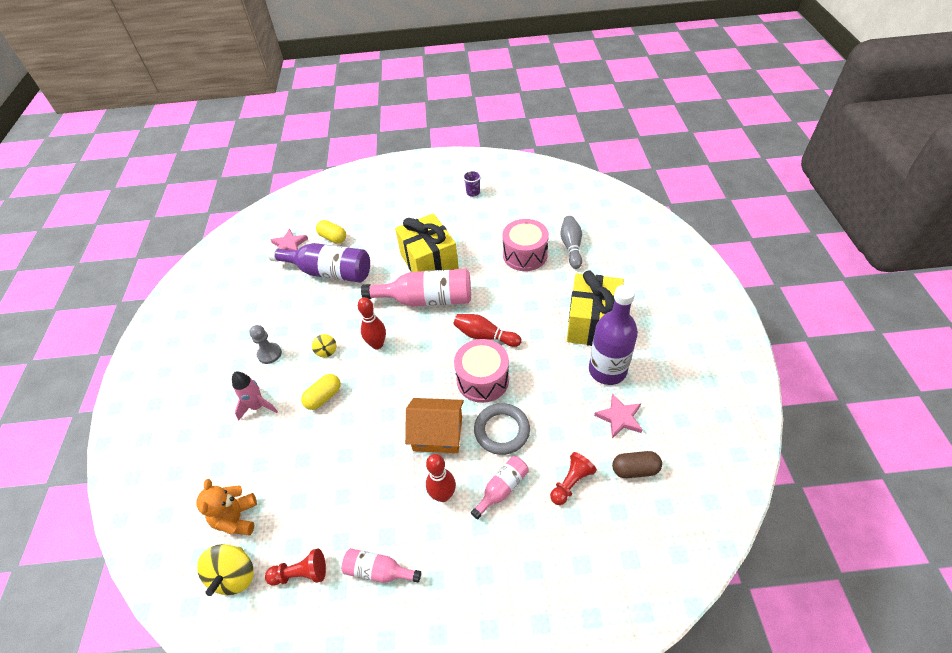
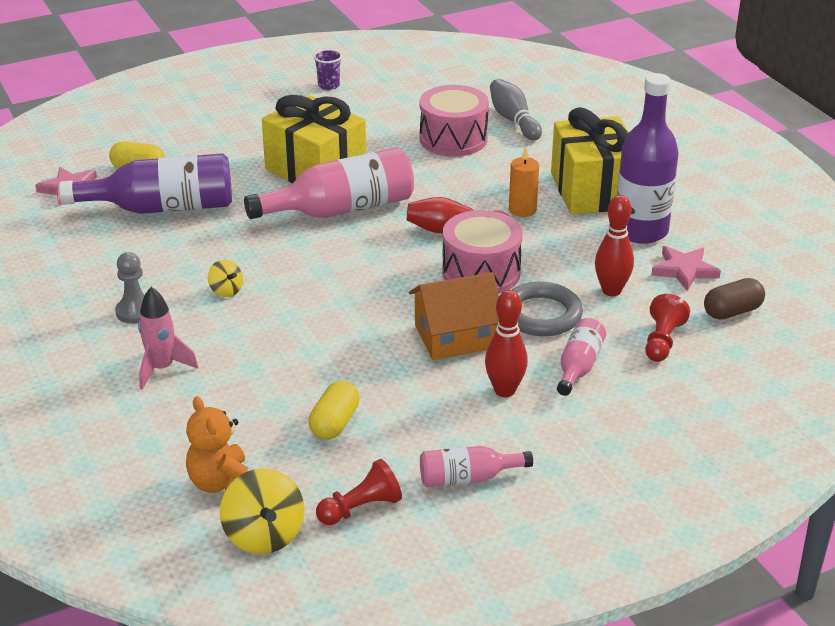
camera: 25 degrees left, 15 degrees down
yellow capsule [301,374,341,410] -> yellow capsule moved to [308,380,360,440]
red bowling pin [358,297,386,349] -> red bowling pin moved to [595,195,634,296]
none -> orange candle [509,146,539,217]

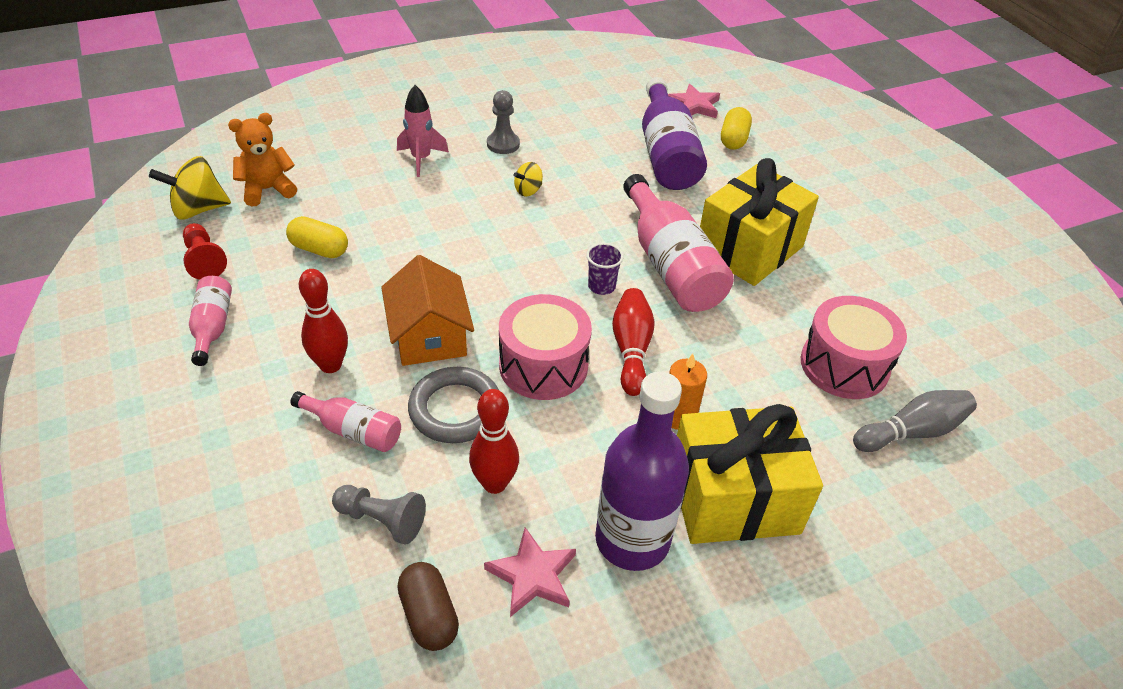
camera: 90 degrees right, 10 degrees up
purple cup [313,49,342,90] -> purple cup moved to [586,243,624,295]
red pawn [645,294,690,362] -> grey pawn [332,485,426,544]

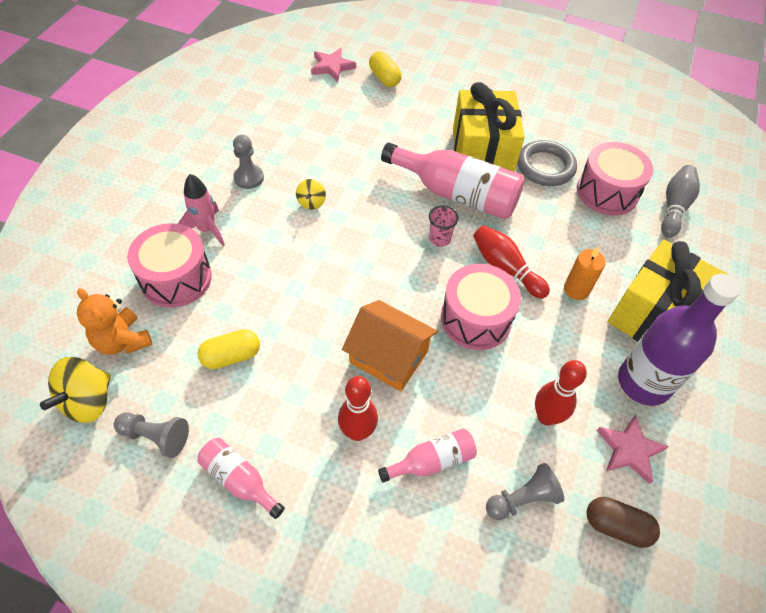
camera: 45 degrees left, 10 degrees up
red pawn [183,223,227,280] -> grey pawn [114,412,189,458]
orange teddy bear [228,113,297,206] -> orange teddy bear turned 60 degrees counterclockwise [77,288,152,355]
grey ring [408,367,499,443] -> grey ring moved to [518,140,577,186]
purple cup [586,243,624,295] -> pink cup [429,205,459,247]
purple bottle [642,77,707,190] -> none
none -> pink drum [127,223,212,308]

